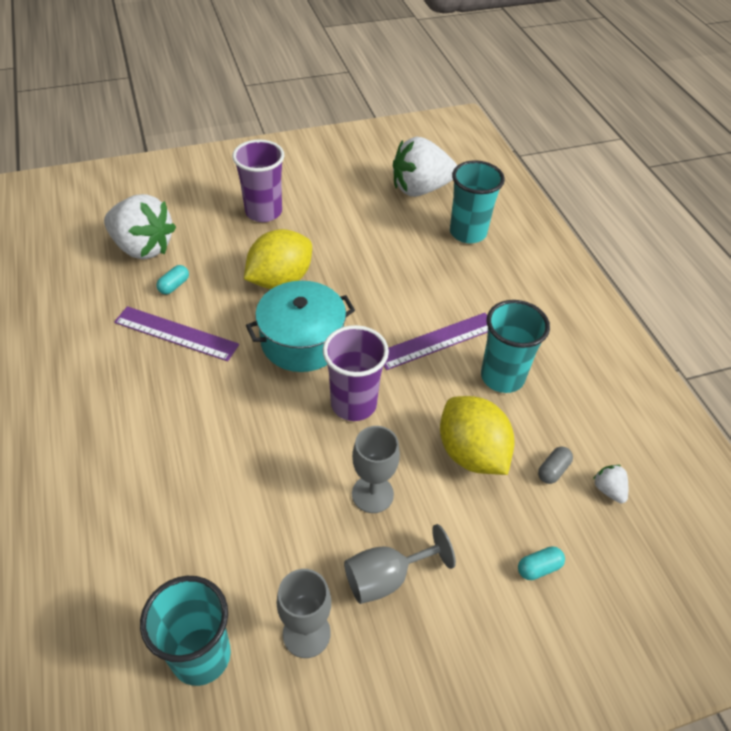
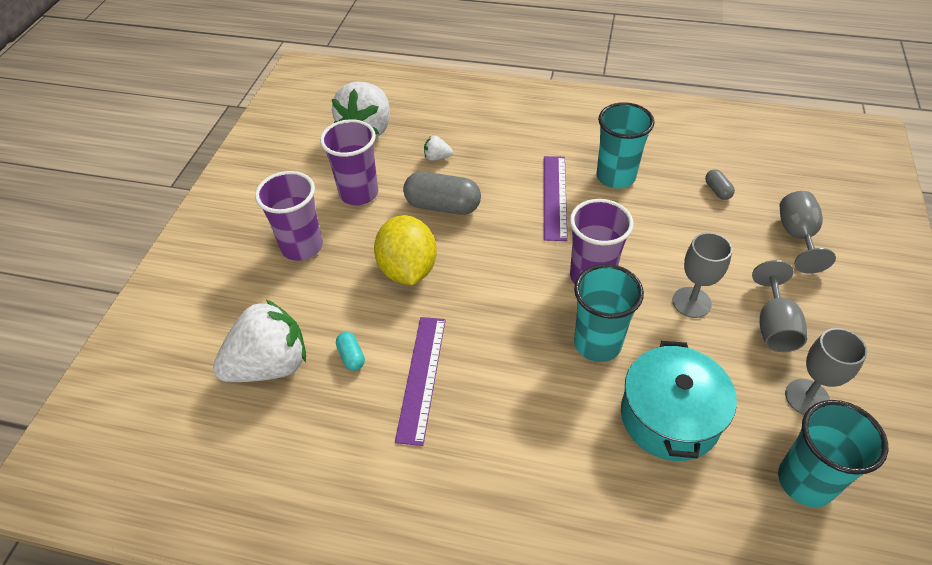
camera: 55 degrees left, 0 degrees up
purple ruler [114,306,239,361] -> purple ruler turned 45 degrees counterclockwise [395,317,446,446]
turquoise pot [246,281,355,372] -> turquoise pot moved to [621,341,737,461]
yellow lemon [440,396,514,475] -> none
turquoise cup [450,160,505,244] -> turquoise cup moved to [574,264,644,362]
turquoise capsule [518,546,565,580] -> grey goblet [780,191,836,274]
white strawberry [593,465,628,503] -> white strawberry moved to [424,136,453,161]
none -> purple cup [320,119,378,205]
none -> grey capsule [403,171,481,215]

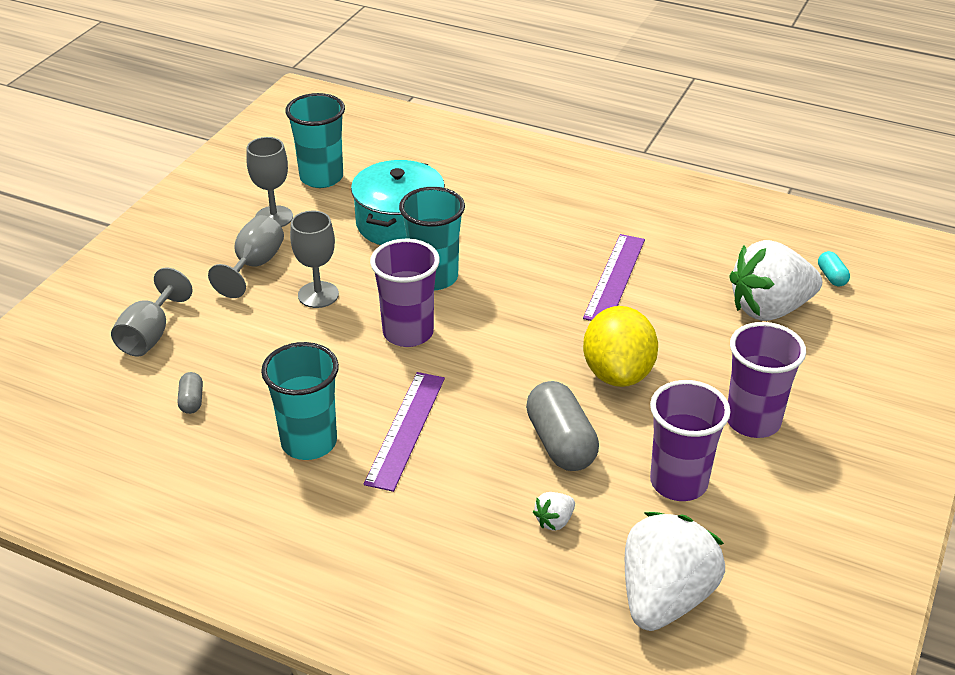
camera: 170 degrees left, 10 degrees down
turquoise capsule [336,332,365,371] -> turquoise capsule moved to [818,251,850,287]
grey capsule [403,171,481,215] -> grey capsule turned 45 degrees clockwise [526,381,599,471]
white strawberry [424,136,453,161] -> white strawberry turned 120 degrees clockwise [533,492,575,531]

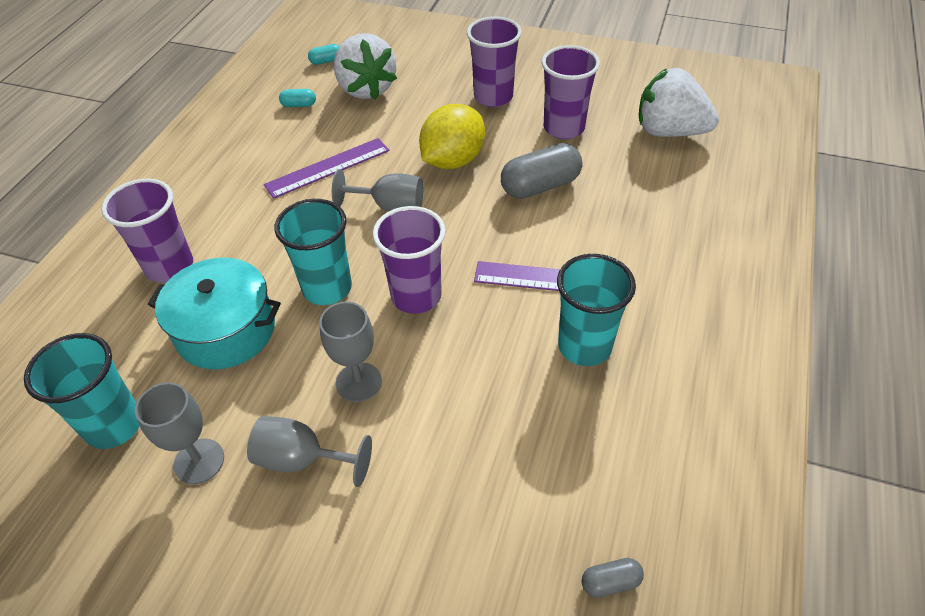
camera: 95 degrees left, 10 degrees up
grey goblet [111,268,193,356] -> grey goblet moved to [332,169,423,212]
grey capsule [178,372,203,414] -> grey capsule moved to [582,558,644,598]
white strawberry [533,492,575,531] -> none
purple ruler [583,234,645,321] -> purple ruler turned 45 degrees counterclockwise [264,138,389,199]
yellow lemon [583,306,658,387] -> yellow lemon turned 45 degrees counterclockwise [419,104,485,169]
none -> purple cup [102,179,193,282]
none -> turquoise capsule [279,89,316,107]

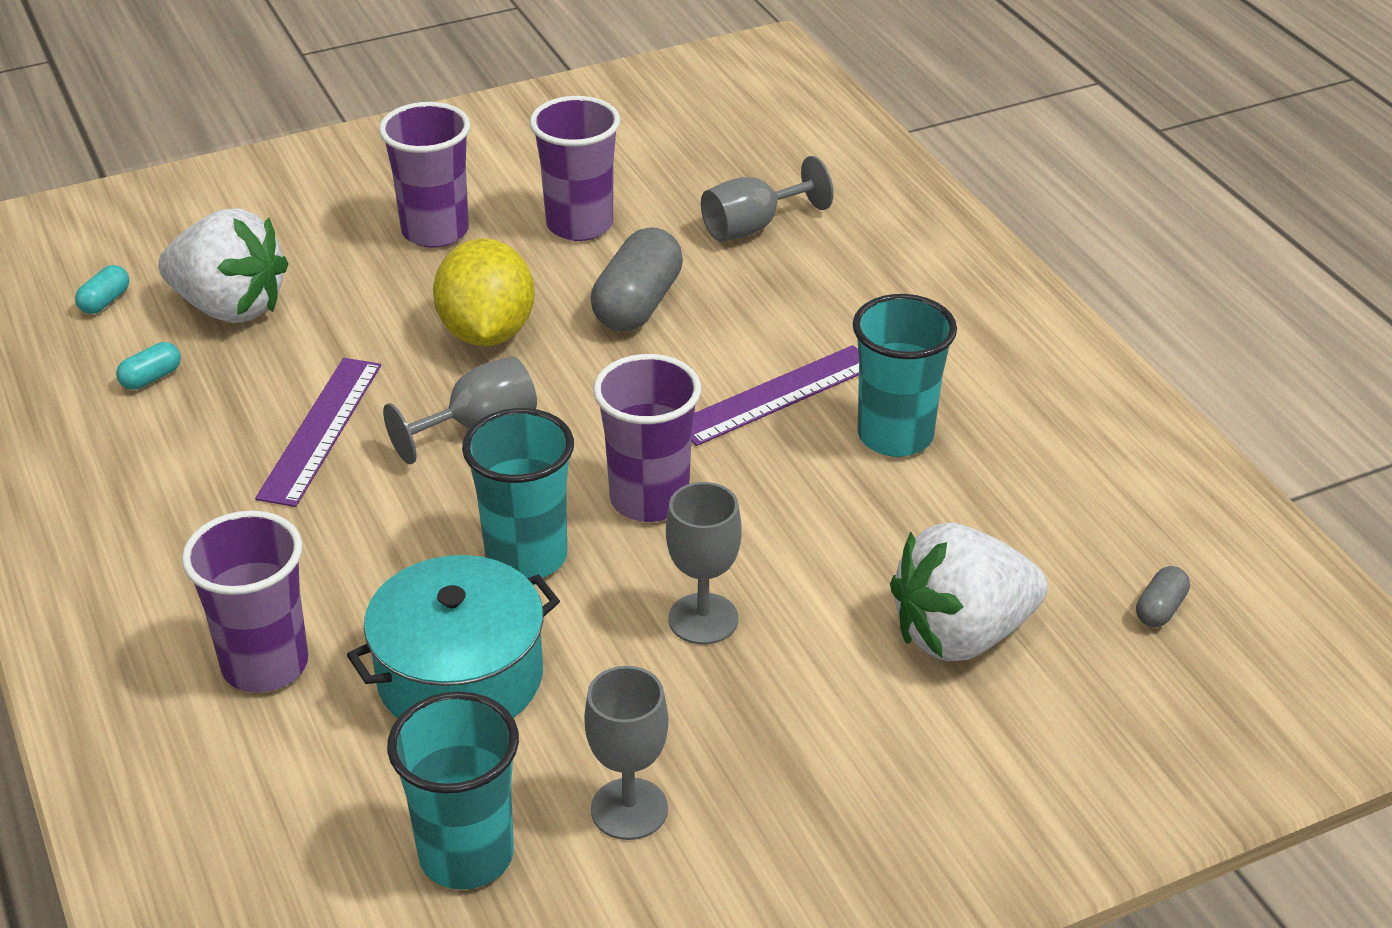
camera: 45 degrees left, 10 degrees down
grey goblet [247,416,372,487] -> grey goblet moved to [701,156,834,242]
white strawberry [639,68,719,137] -> white strawberry moved to [890,523,1048,662]

